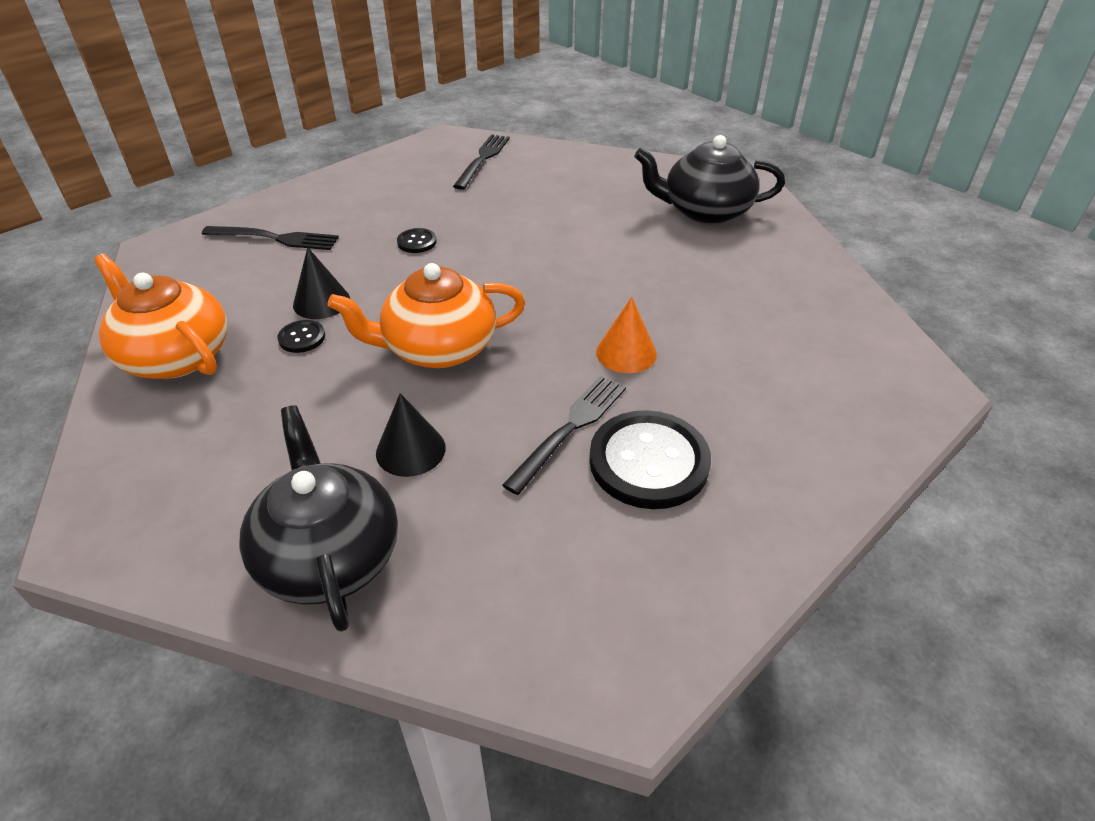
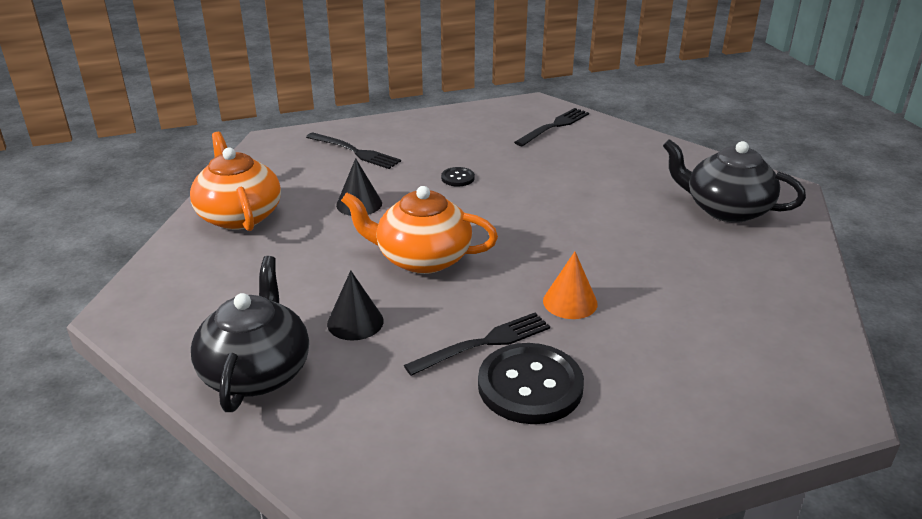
camera: 25 degrees right, 10 degrees down
black button [278,320,325,353] -> none

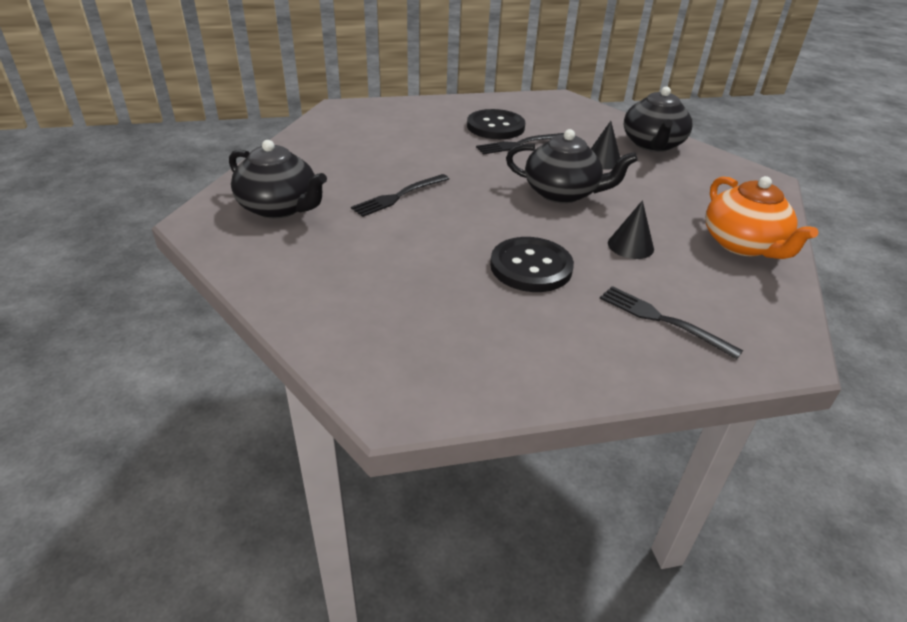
camera: 175 degrees left, 5 degrees up
orange teapot [341,186,498,274] -> black teapot [506,129,638,203]
black button [441,167,475,187] -> black button [490,237,574,292], size x2.21
black fork [514,108,589,146] -> black fork moved to [351,174,449,217]
orange cone [543,252,598,319] -> none

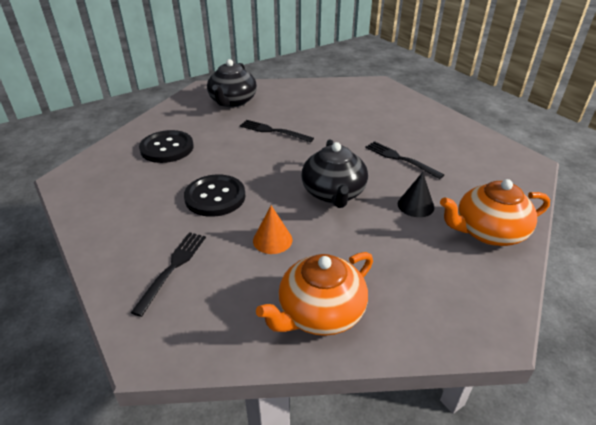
camera: 70 degrees right, 0 degrees up
black button [467,109,525,139] -> black button moved to [139,130,194,163]
black cone [608,200,654,259] -> orange cone [253,206,292,254]
black teapot [624,86,692,152] -> orange teapot [440,179,550,246]

